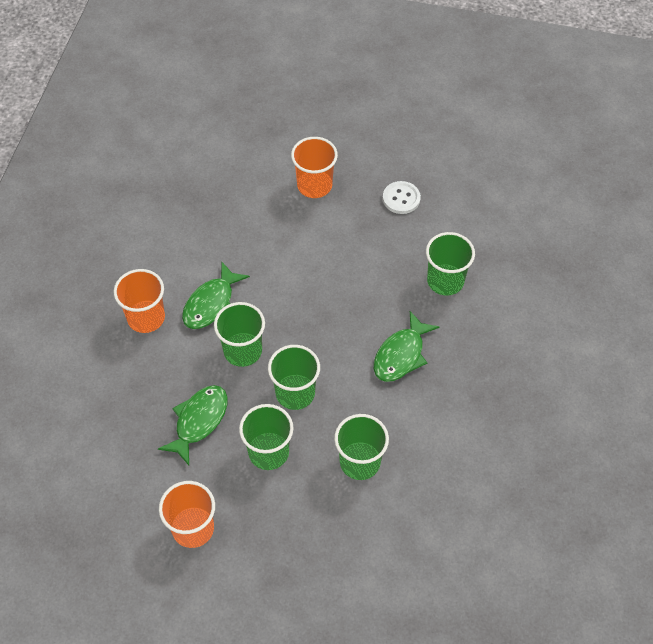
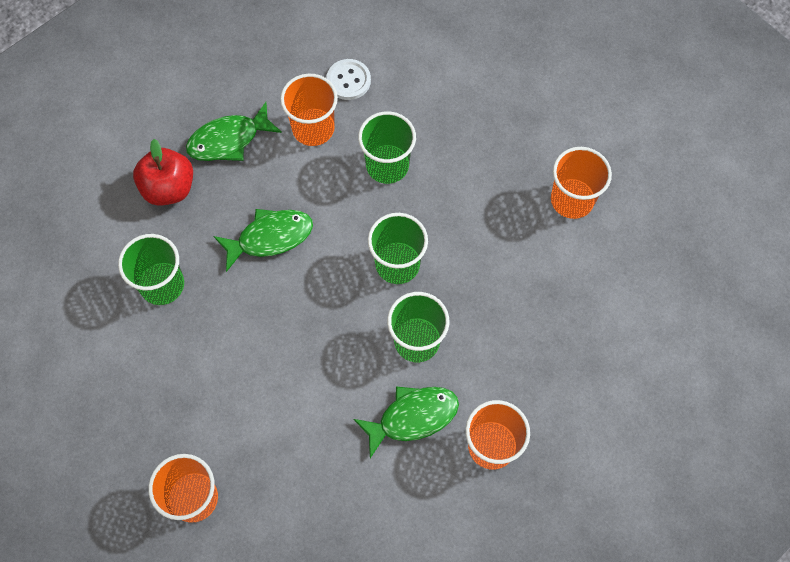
camera: 145 degrees left, 10 degrees up
green fish [158,385,228,465] -> green fish moved to [186,102,282,161]
green cup [239,404,293,470] -> none
white button [383,181,421,214] -> white button moved to [326,59,371,100]
none -> red apple [133,139,193,206]
none -> orange cup [280,74,338,146]

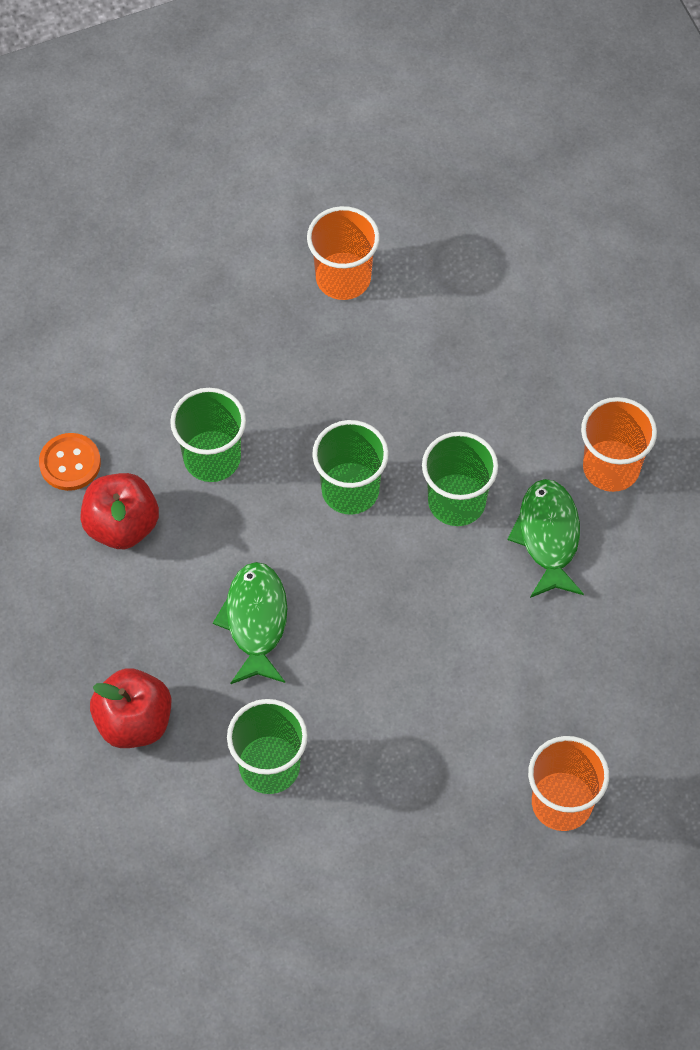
camera: 70 degrees left, 5 degrees down
green fish [186,102,282,161] -> none
orange cup [280,74,338,146] -> red apple [80,473,159,549]
white button [326,59,371,100] -> orange button [39,433,101,491]

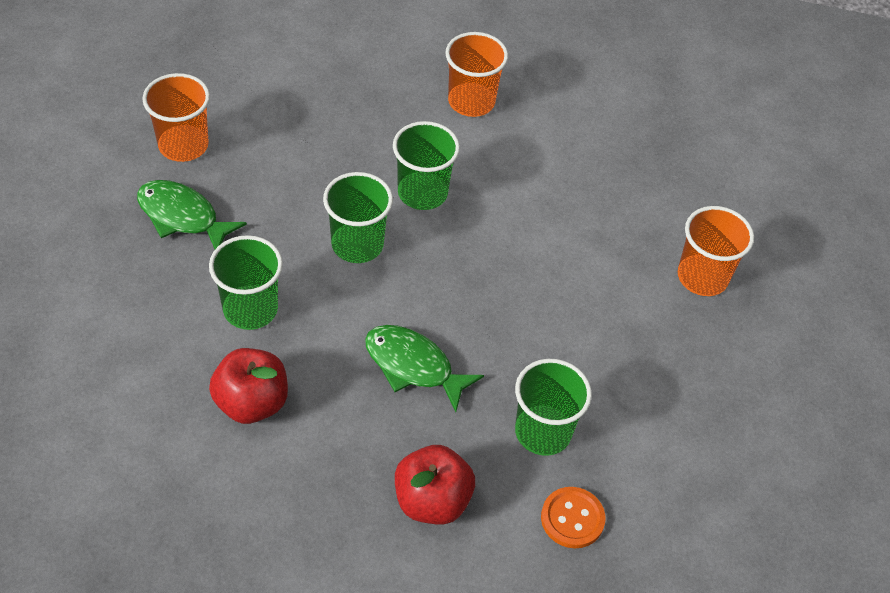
camera: 60 degrees left, 10 degrees down
orange button [39,433,101,491] -> orange button moved to [541,487,606,548]
green fish [508,479,584,598] -> green fish moved to [137,180,247,249]

